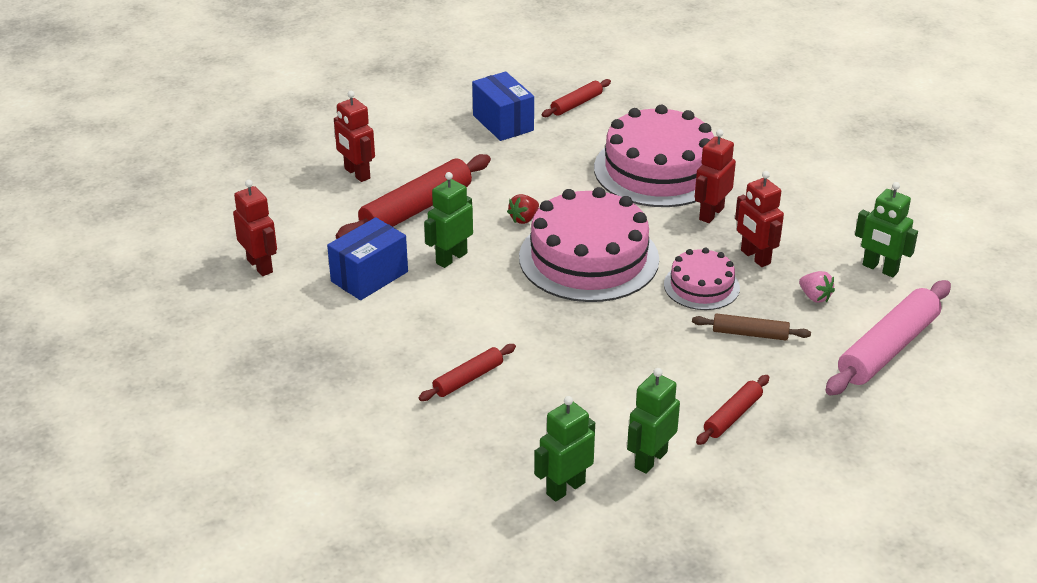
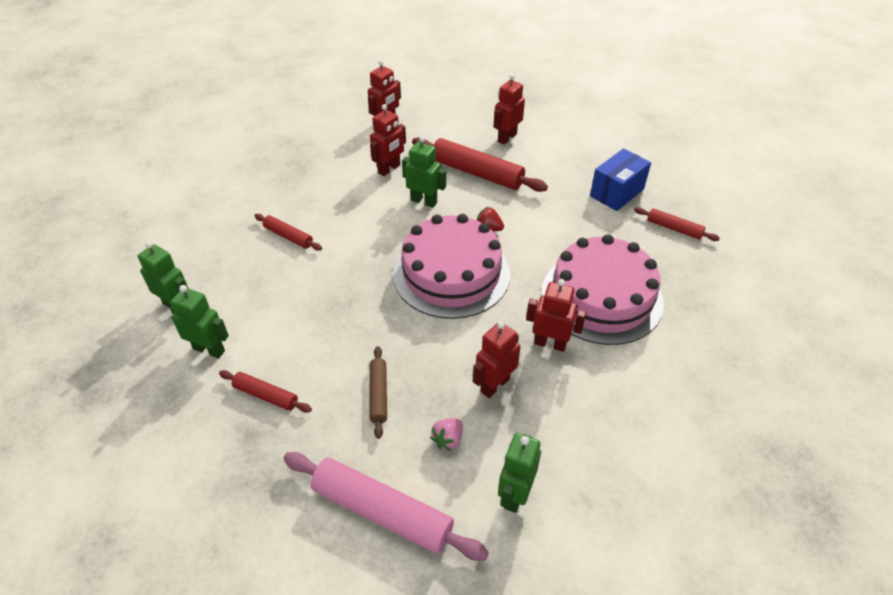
camera: 75 degrees right, 10 degrees up
blue box [327,217,408,300] -> red robot [370,104,406,176]
pink cake [664,248,740,310] -> none

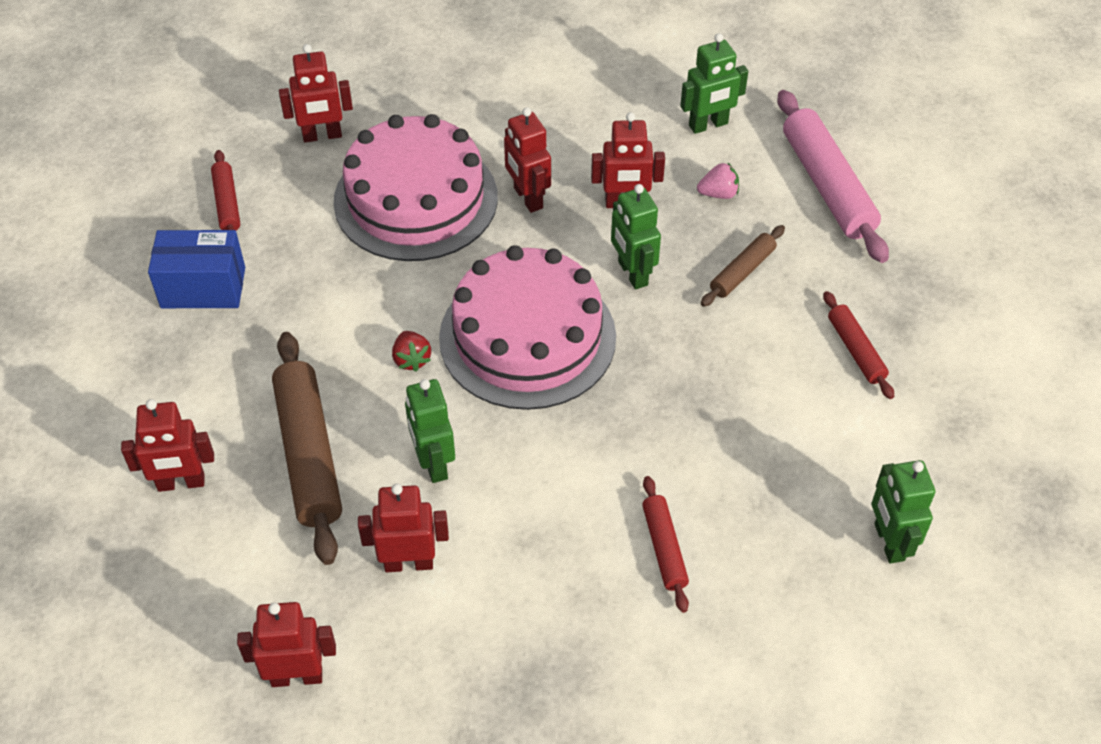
camera: 135 degrees left, 5 degrees up
green robot [170,285,229,358] -> green robot moved to [611,184,661,290]
red rolling pin [412,137,548,192] -> brown rolling pin [272,332,342,565]
none -> red robot [279,44,353,142]

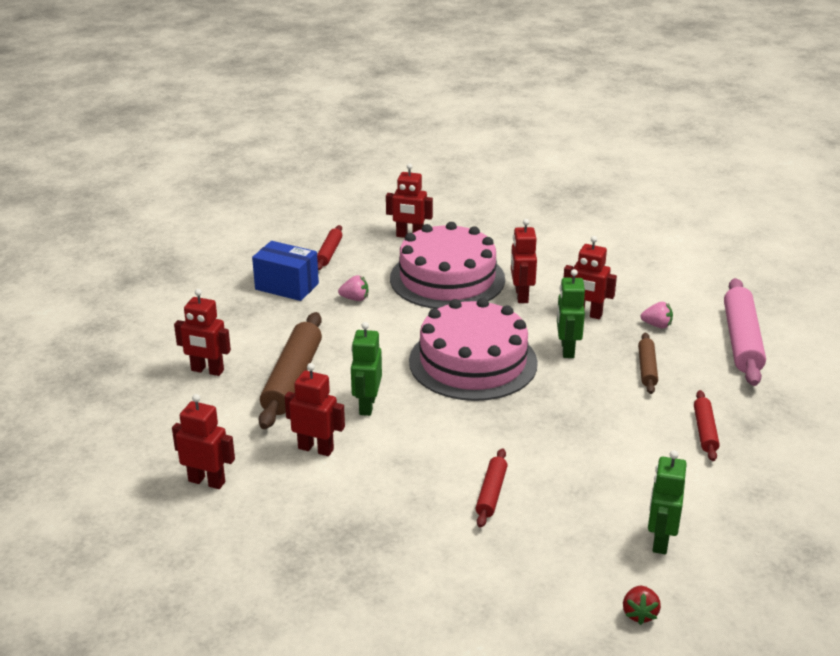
camera: 25 degrees right, 20 degrees down
red strawberry [392,331,431,372] -> red strawberry moved to [623,586,661,625]
green robot [680,33,748,134] -> none
brown rolling pin [701,225,785,307] -> brown rolling pin turned 60 degrees counterclockwise [638,333,658,394]
none -> pink strawberry [338,275,368,301]

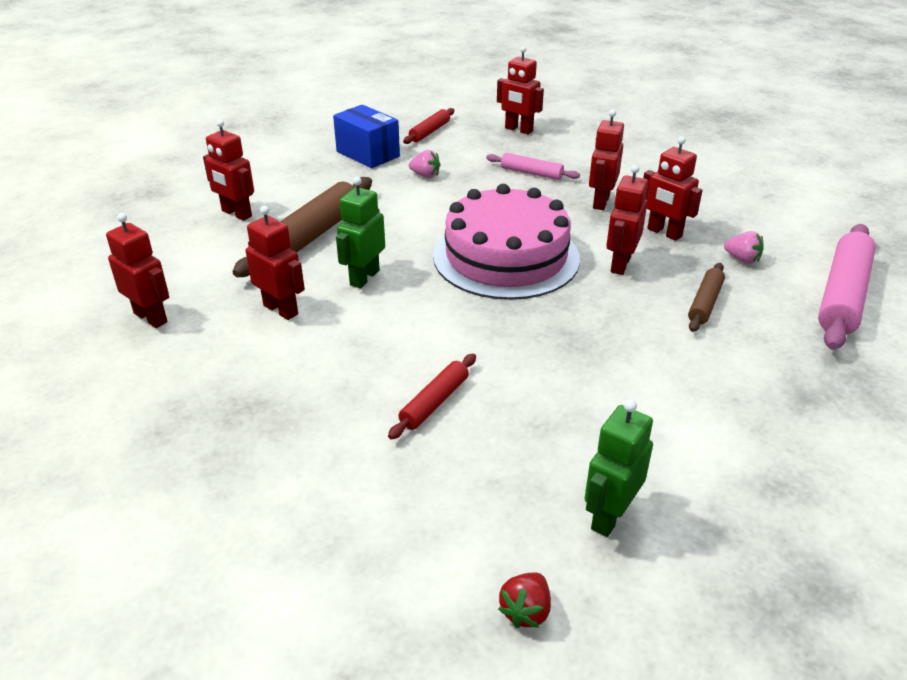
camera: 20 degrees right, 5 degrees up
pink cake [390,222,505,309] -> pink rolling pin [486,153,580,180]
green robot [557,269,585,358] -> red robot [606,165,648,275]
red rolling pin [694,390,720,461] -> none

